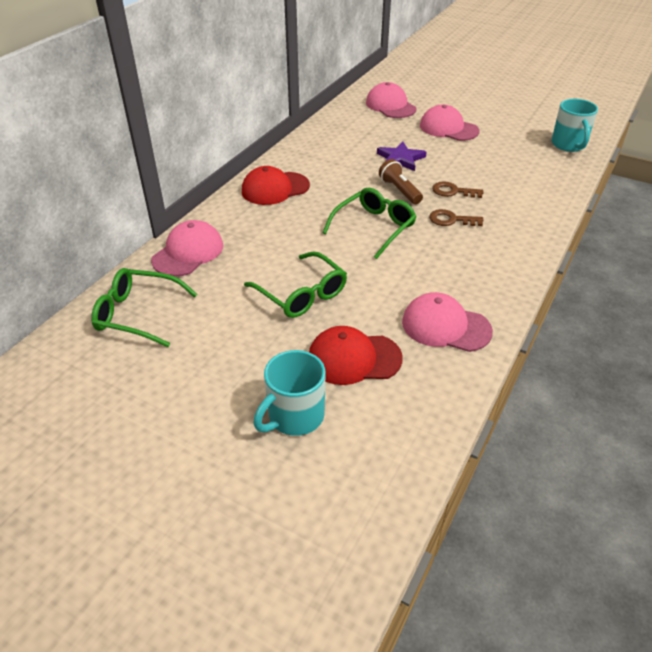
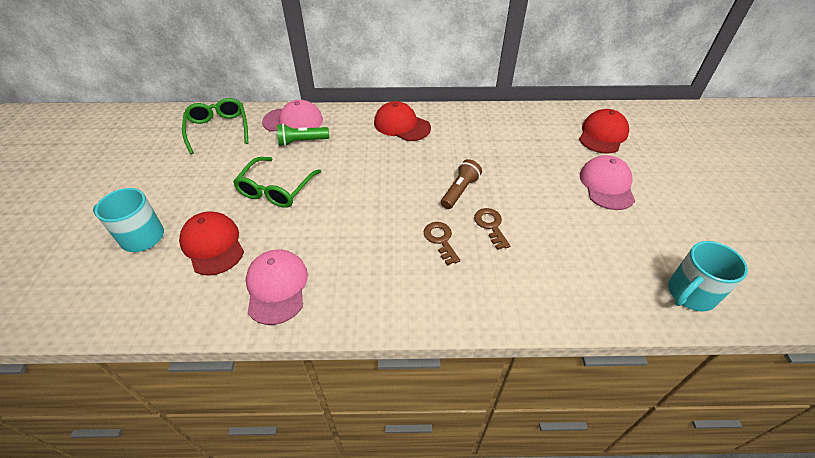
camera: 60 degrees right, 5 degrees up
green glasses [323,188,416,259] -> none
pink cap [366,82,416,118] -> red cap [579,109,629,154]
purple star [377,142,427,171] -> none
none -> green flashlight [277,124,329,146]

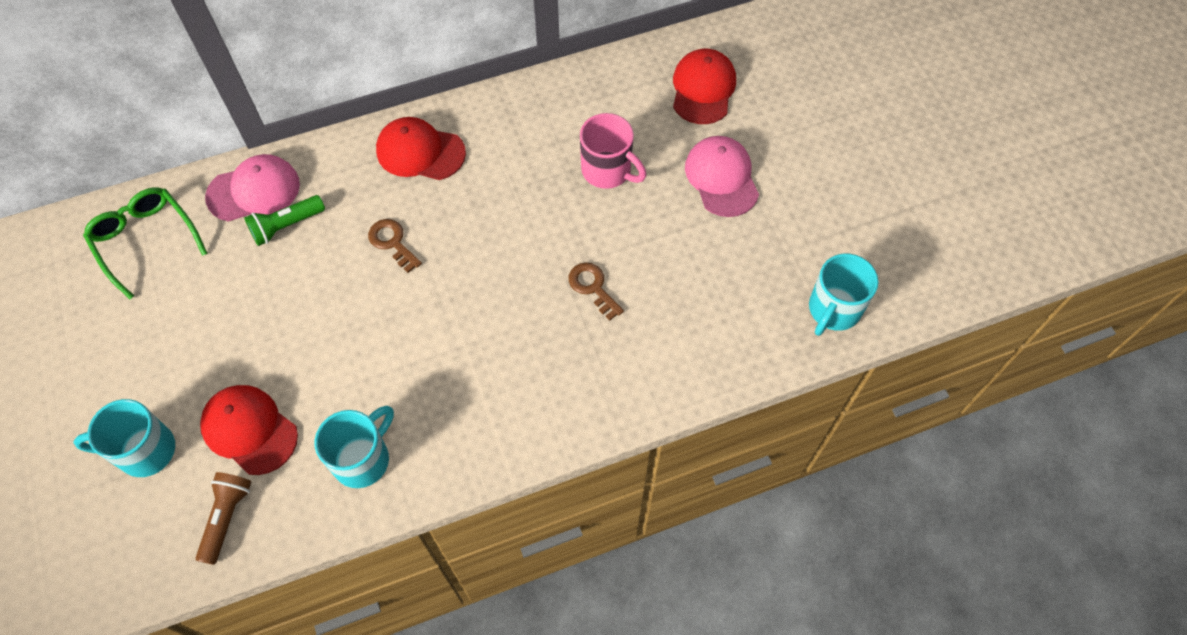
camera: 20 degrees left, 15 degrees up
green glasses [233,157,321,208] -> none
pink cap [246,250,308,325] -> turquoise mug [315,406,394,488]
brown key [423,222,460,265] -> brown key moved to [368,219,422,273]
brown flashlight [441,159,482,209] -> brown flashlight moved to [195,472,251,565]
none -> pink mug [580,113,646,189]

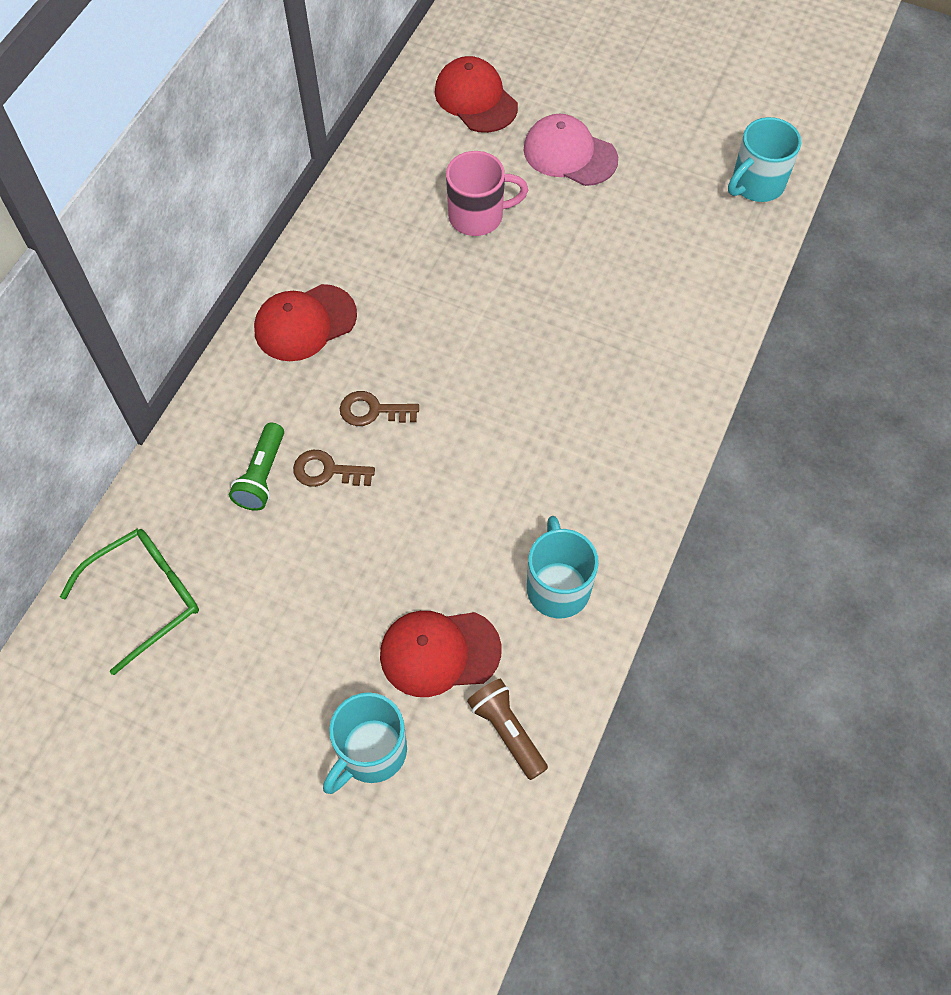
camera: 45 degrees left, 0 degrees up
green glasses [83,187,208,299] -> green glasses turned 135 degrees clockwise [60,528,199,675]
pink cap [205,154,300,222] -> none
brown key [569,263,624,321] -> brown key moved to [293,450,375,487]
turquoise mug [809,253,879,336] -> turquoise mug turned 60 degrees clockwise [728,117,801,202]

